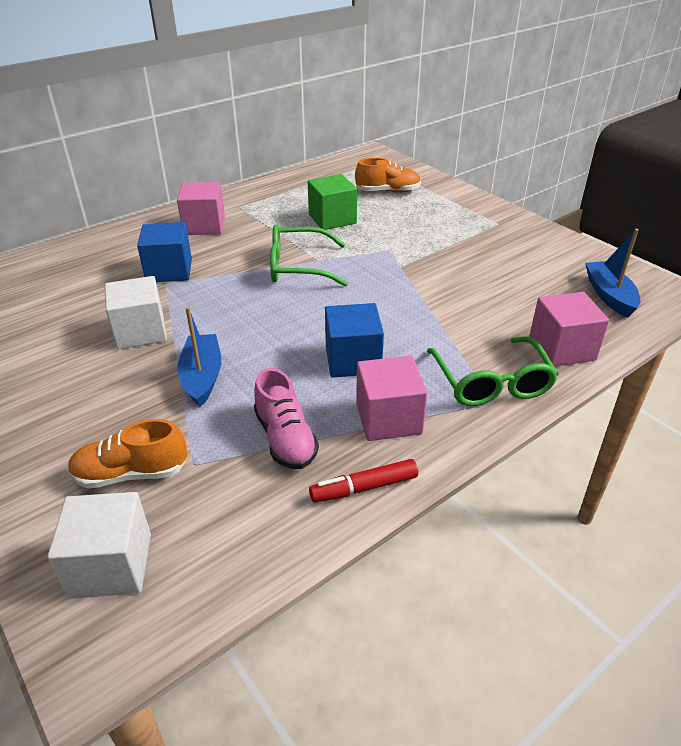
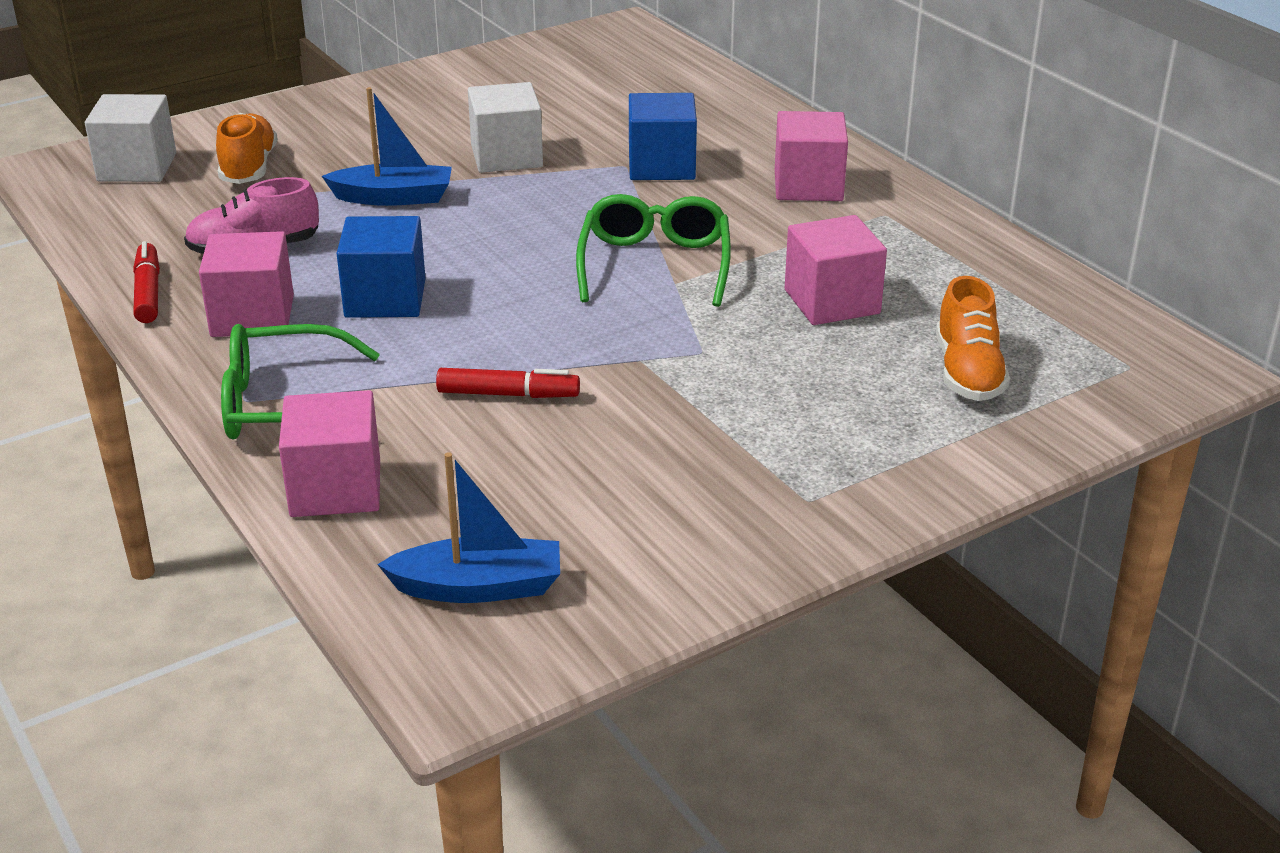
camera: 95 degrees right, 5 degrees down
green cube [308,174,357,230] -> pink cube [785,215,887,325]
none -> red marker [436,368,580,398]

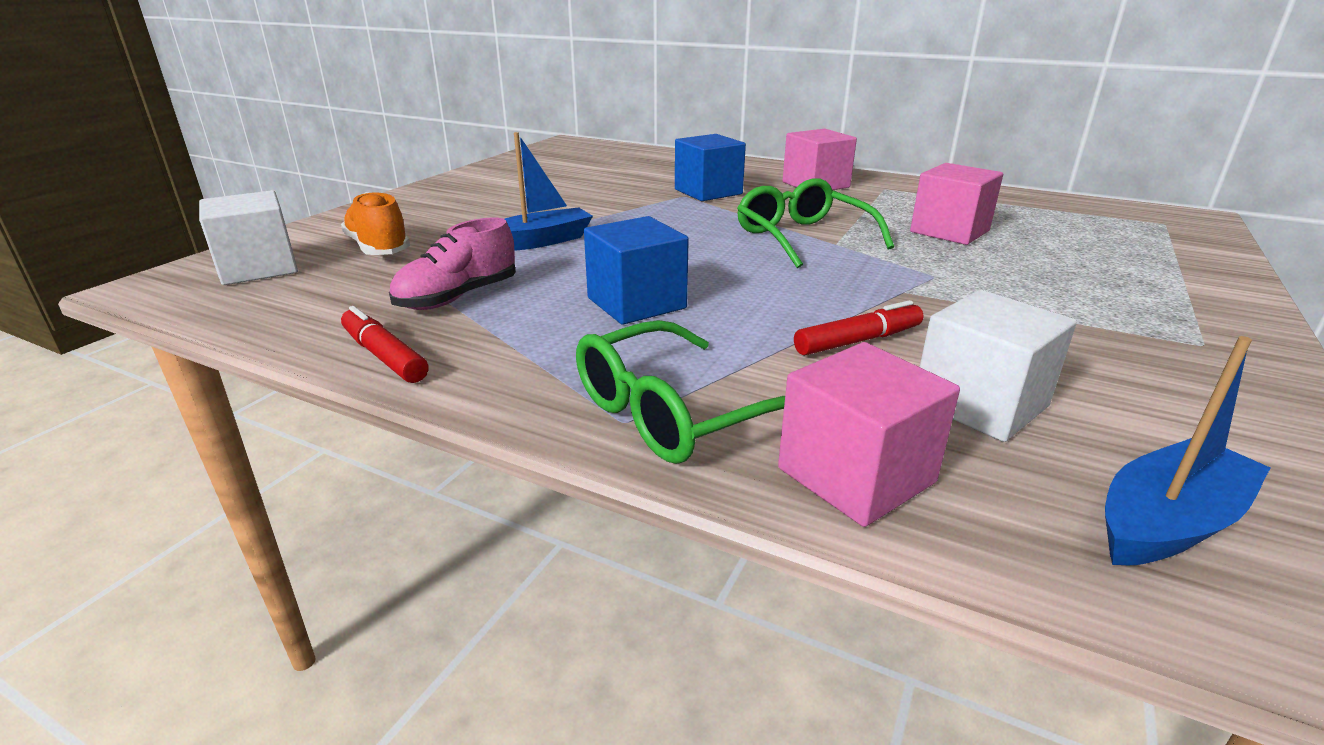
camera: 30 degrees left, 5 degrees down
pink cube [199,231,294,337] -> none
white cube [468,82,543,173] -> white cube moved to [920,290,1077,442]
orange shoe [936,276,1010,401] -> none

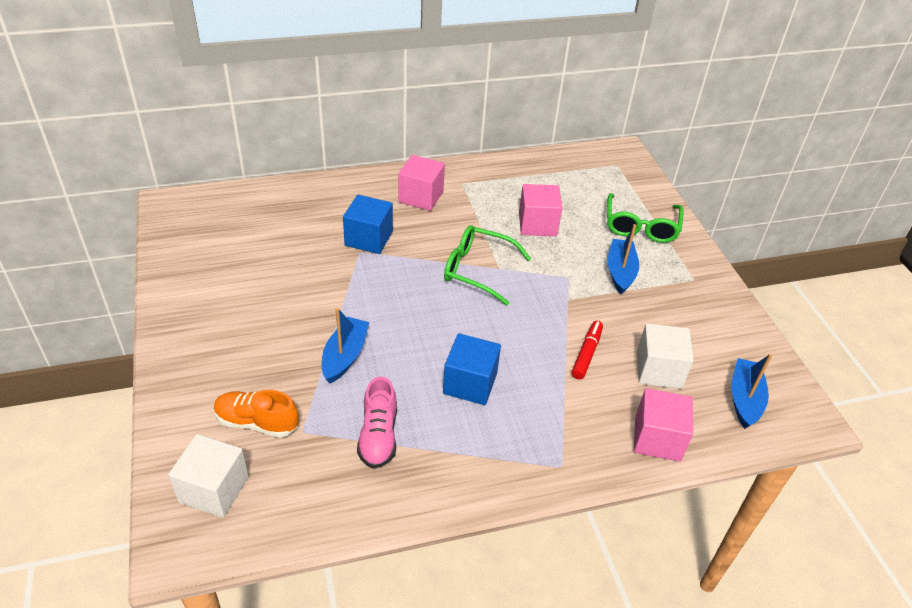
camera: 45 degrees left, 15 degrees up
red marker [341,306,429,383] -> none
green glasses [576,320,785,464] -> green glasses moved to [607,193,684,243]
none -> blue boat [608,224,639,294]

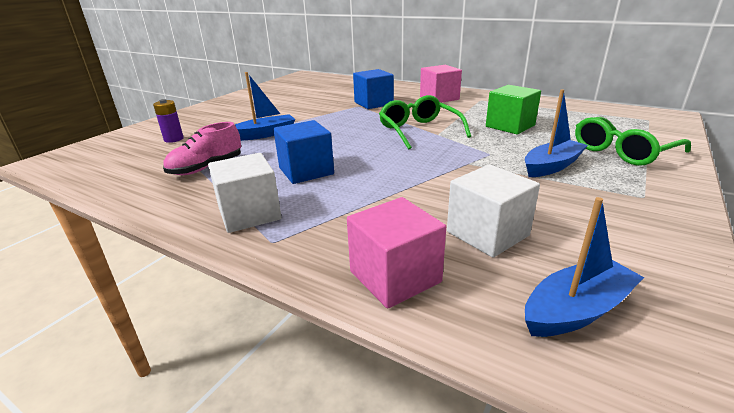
camera: 50 degrees right, 15 degrees down
white cube [168,434,249,518] -> white cube moved to [208,153,282,233]
orange shoe [214,390,299,438] -> purple battery [153,99,184,143]
pink cube [519,184,563,236] -> green cube [486,85,541,134]
red marker [572,321,603,379] -> none

